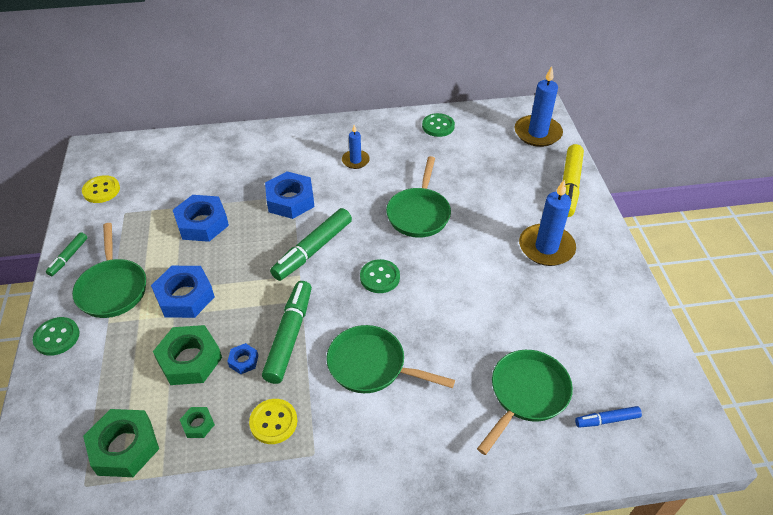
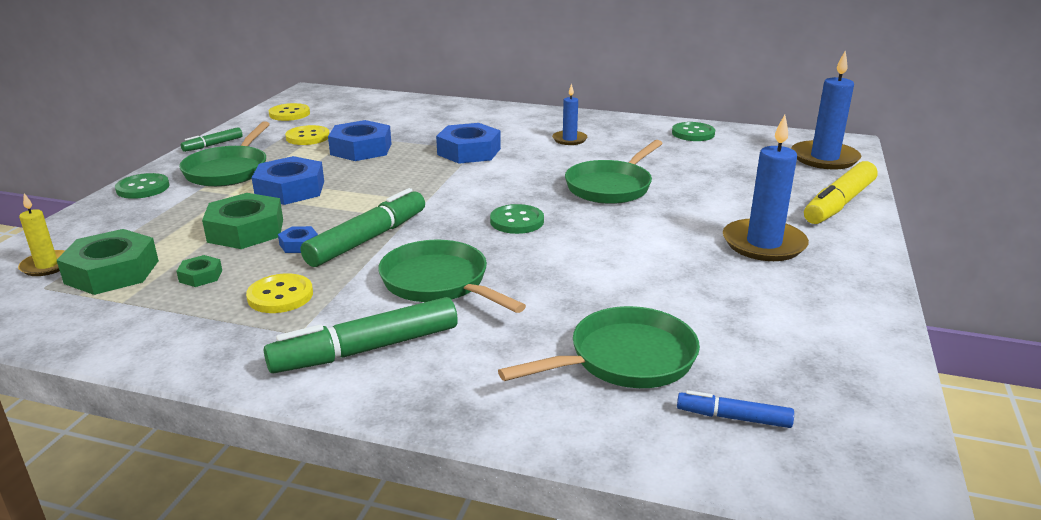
camera: 25 degrees right, 20 degrees down
green marker [270,208,352,281] -> green marker moved to [264,297,458,373]
none -> yellow candle [18,193,65,276]
none -> yellow button [285,125,330,145]

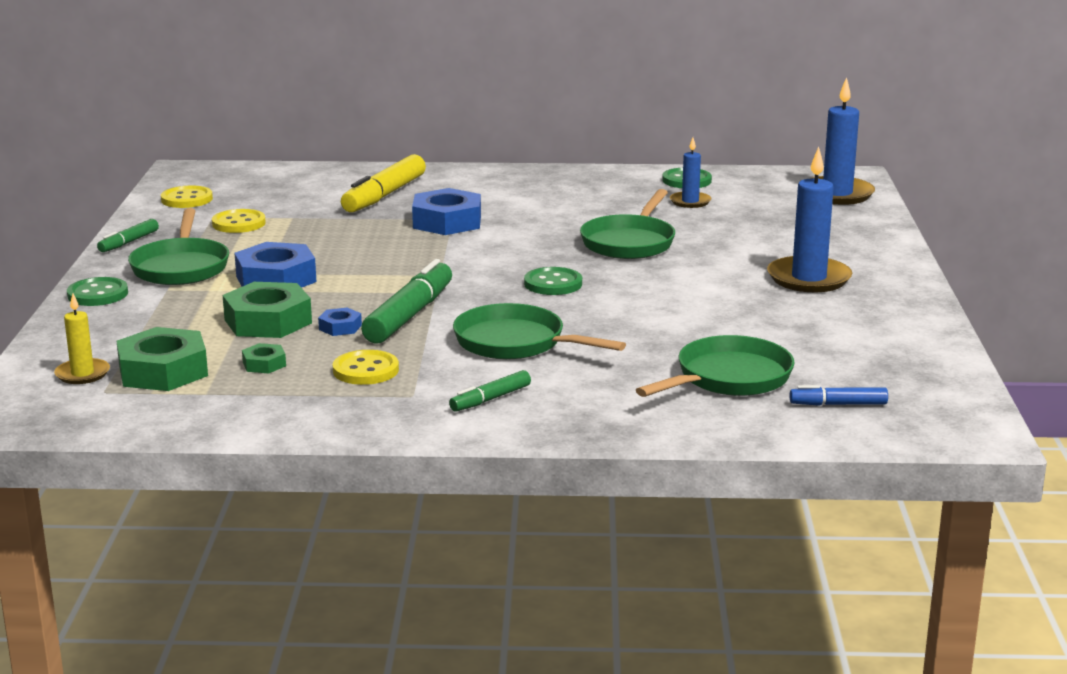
camera: 15 degrees left, 5 degrees down
green marker [264,297,458,373] -> green marker [449,370,531,412], size x0.52
blue nut [328,120,392,161] -> none
blue candle [552,83,587,145] -> blue candle moved to [670,138,711,208]
yellow marker [804,161,878,224] -> yellow marker moved to [341,154,426,212]

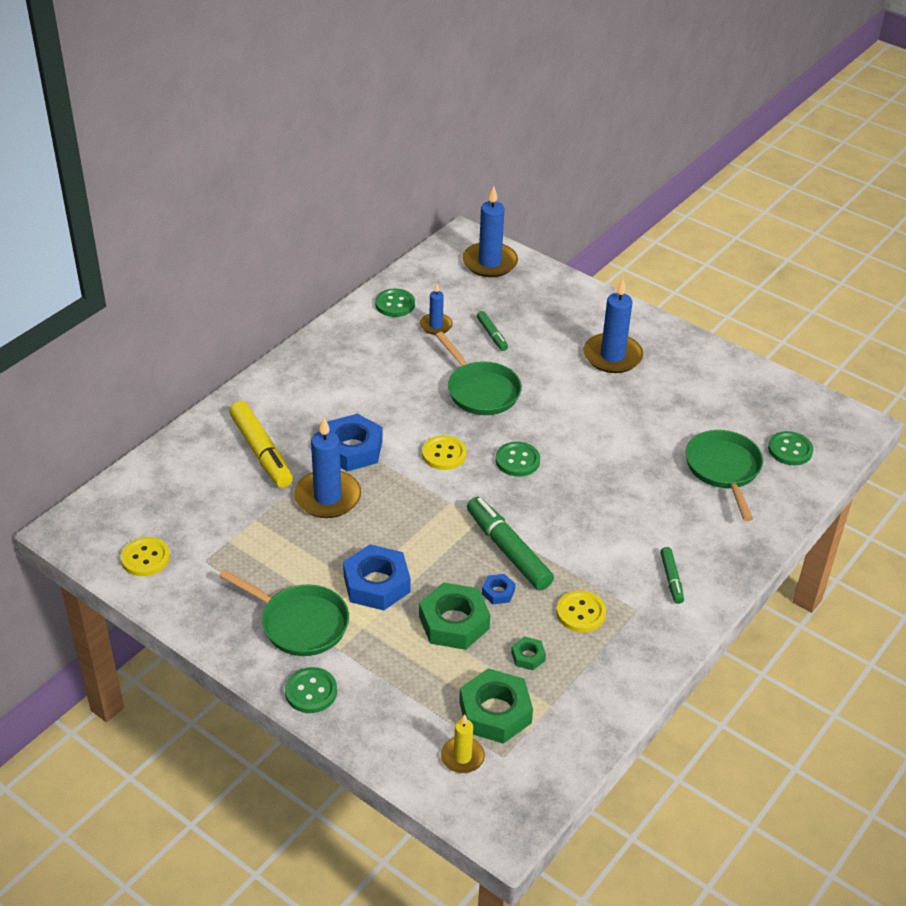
camera: 55 degrees left, 20 degrees up
green marker [97,219,159,252] -> green marker moved to [477,311,508,351]
yellow button [212,209,266,233] -> yellow button moved to [422,435,466,470]
green pan [453,303,626,359] -> none
blue marker [790,385,888,406] -> green button [768,431,813,465]
none -> blue candle [294,417,361,518]

